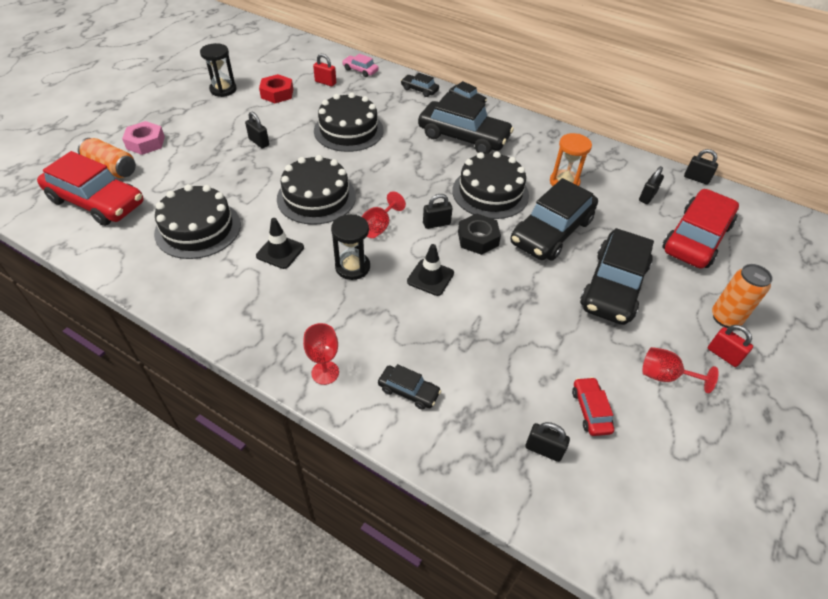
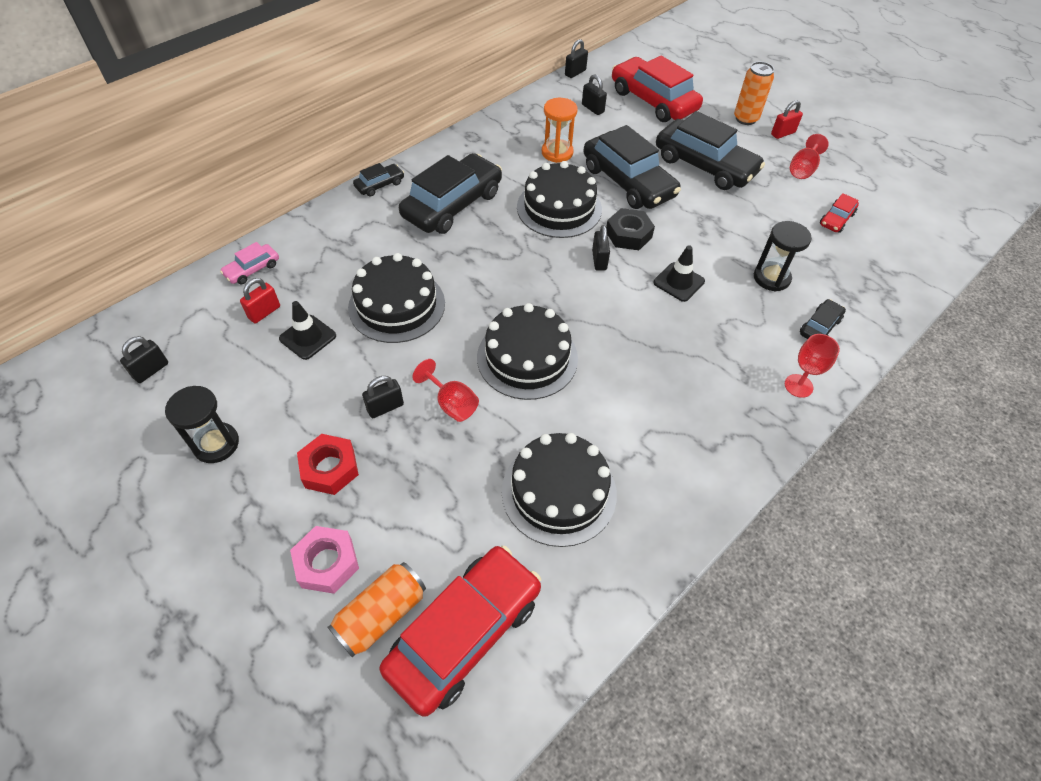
camera: 75 degrees left, 5 degrees up
black traffic cone [256,218,304,269] -> black traffic cone moved to [279,301,336,360]
red nut [259,74,293,103] -> red nut moved to [297,434,359,495]
black hourglass [331,214,370,280] -> black hourglass moved to [754,221,812,292]
red goblet [362,191,406,238] -> red goblet moved to [412,359,479,422]
black car [401,73,439,97] -> none
black padlock [526,422,570,462] -> black padlock moved to [120,336,168,383]
red car [572,377,614,436] -> red car turned 60 degrees counterclockwise [820,193,859,233]

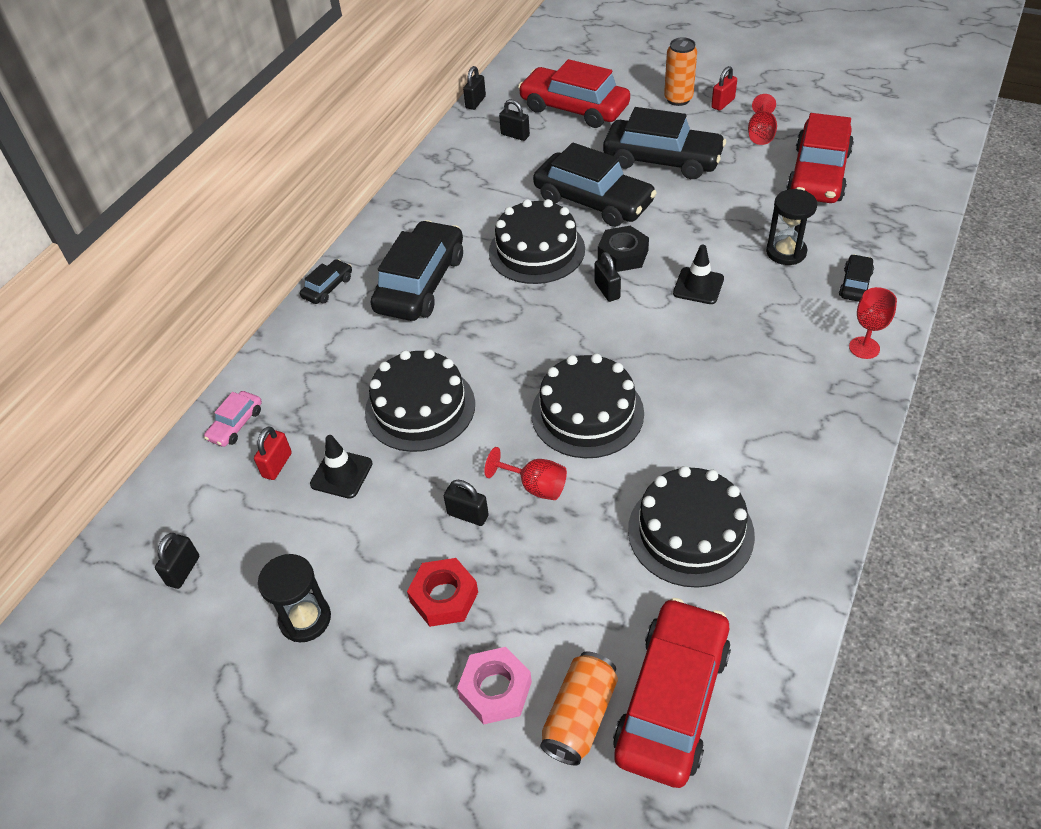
camera: 15 degrees left, 5 degrees down
black padlock [362,376,404,418] -> black padlock turned 75 degrees clockwise [444,480,489,526]
orange hourglass [542,98,578,163] -> none
red car [820,193,859,233] -> red car [786,113,854,203], size x2.19

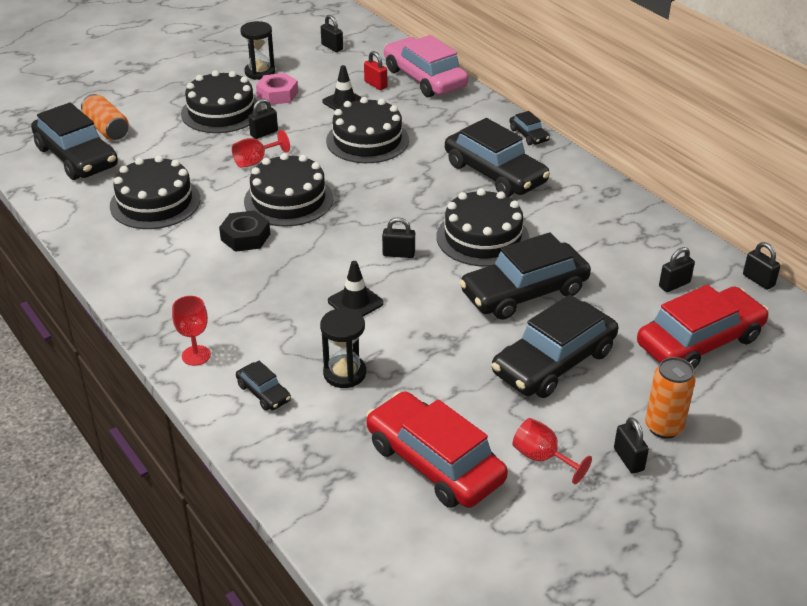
camera: 115 degrees right, 10 degrees down
pink car [204,391,262,447] -> pink car [384,35,468,97], size x2.19
red nut [407,558,478,627] -> black cake [181,70,262,133]
pink nut [457,647,532,724] -> pink nut moved to [256,73,298,105]
black nut [598,226,649,272] -> black nut moved to [219,210,270,252]
red car [613,598,731,788] -> black car [31,102,118,180]
red padlock [711,66,737,111] -> black padlock [614,417,649,474]

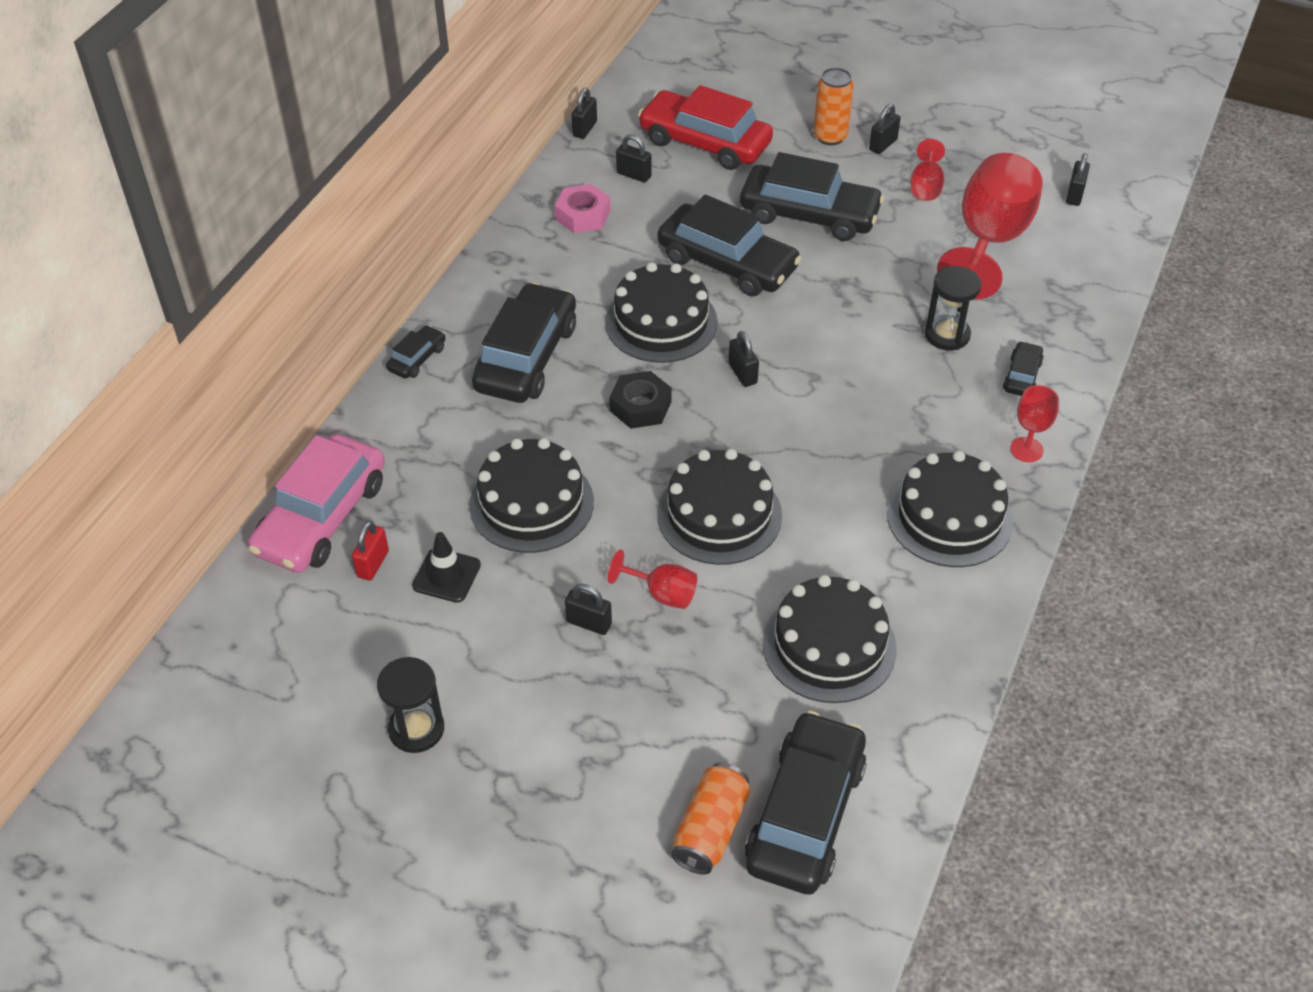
camera: 120 degrees left, 10 degrees up
black cake [181,70,262,133] -> black cake moved to [887,451,1013,567]
black nut [219,210,270,252] -> black nut moved to [609,371,672,429]
pink nut [256,73,298,105] -> pink nut moved to [555,184,611,233]
black padlock [321,15,343,52] -> black padlock moved to [1066,153,1090,206]
black traffic cone [328,261,384,316] -> none
red car [366,391,508,508] -> red goblet [937,153,1043,300]

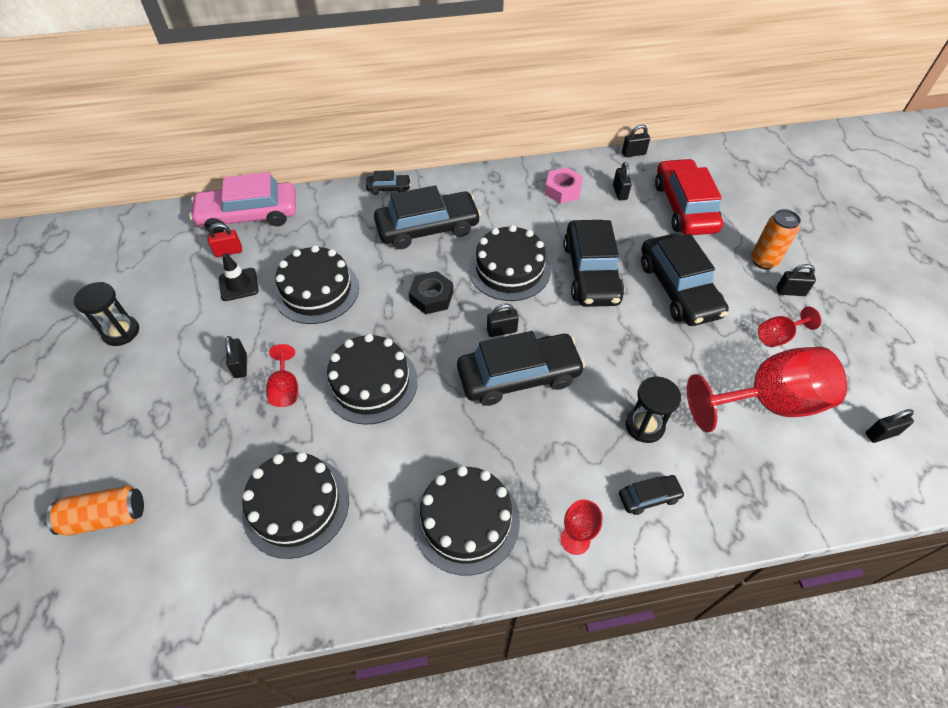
camera: 55 degrees right, 5 degrees up
black padlock [728,331,759,387] -> black padlock turned 45 degrees clockwise [487,304,519,337]
black car [745,711,867,895] -> black car moved to [457,331,585,406]

